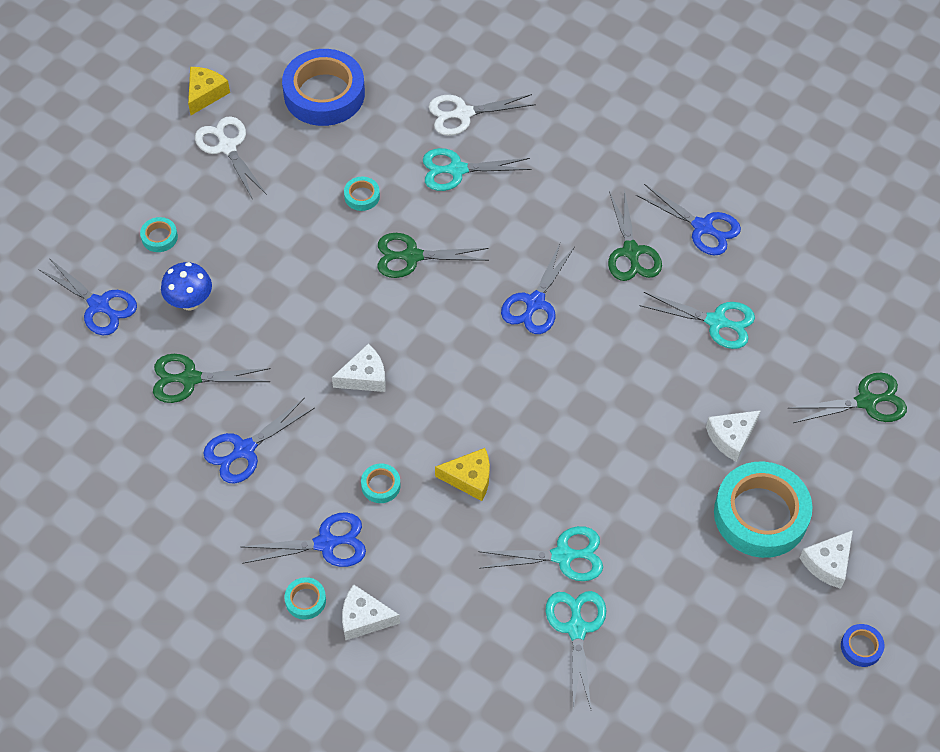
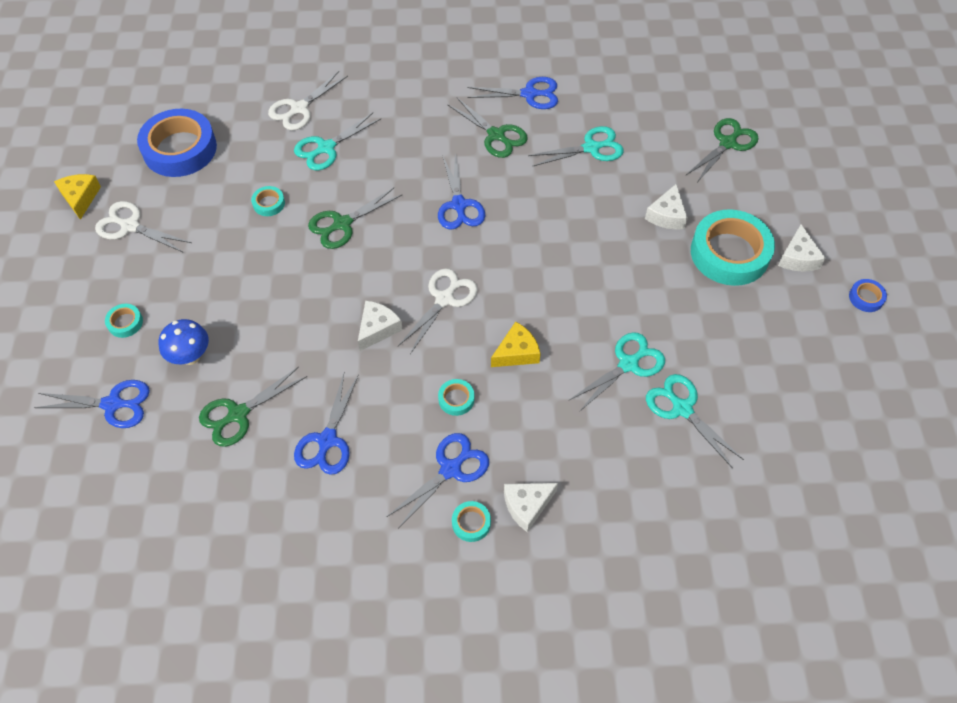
camera: 35 degrees left, 0 degrees up
none -> white scissors [398,268,478,354]

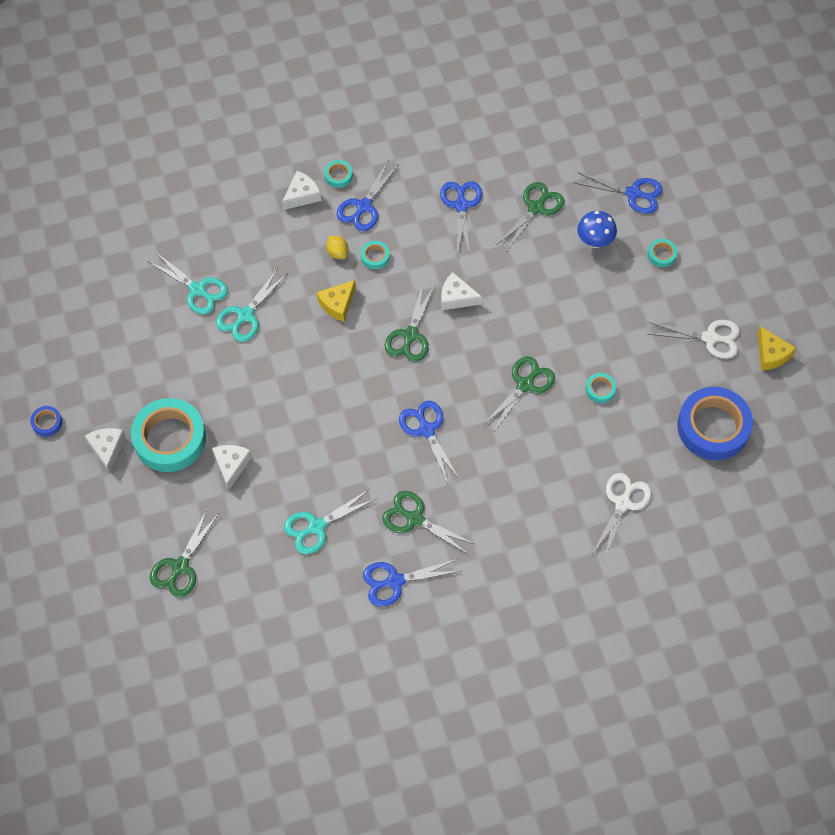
camera: 165 degrees right, 5 degrees up
blue scissors [34,380,150,428] -> blue scissors turned 150 degrees counterclockwise [575,173,663,214]
turquoise scissors [294,113,381,170] -> none
white cheese [358,300,403,351] -> white cheese turned 90 degrees clockwise [441,272,482,310]
white scissors [398,268,478,354] -> green scissors [385,283,435,362]
none -> yellow lemon [326,236,348,259]

